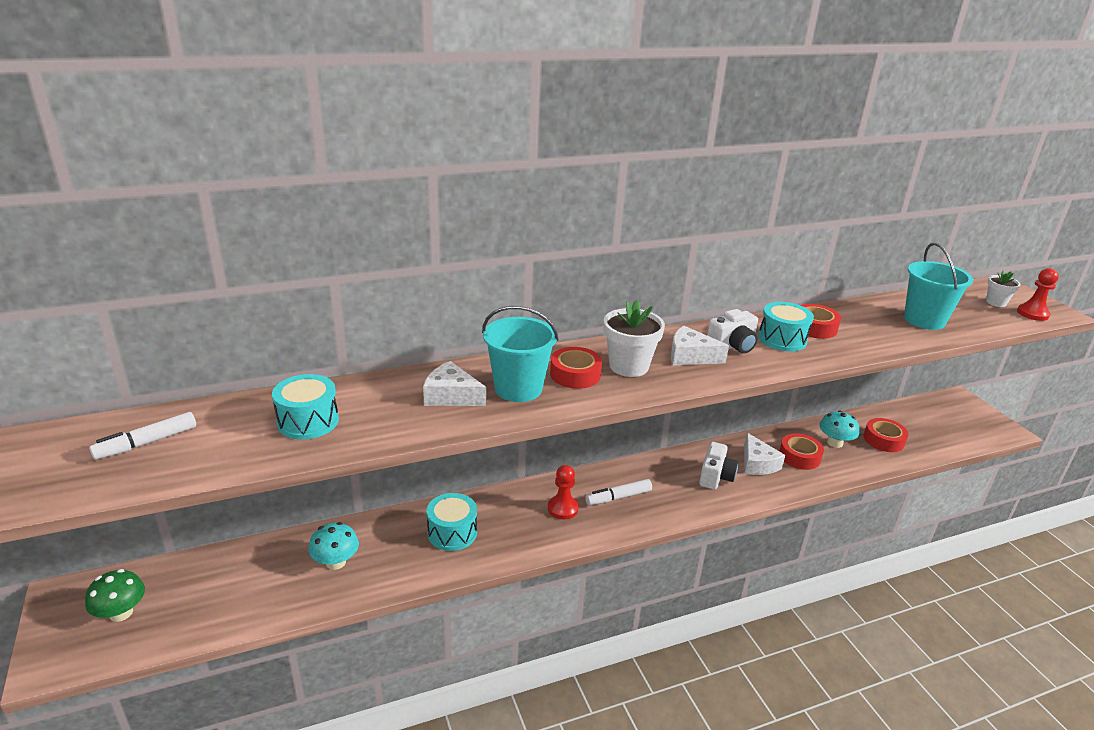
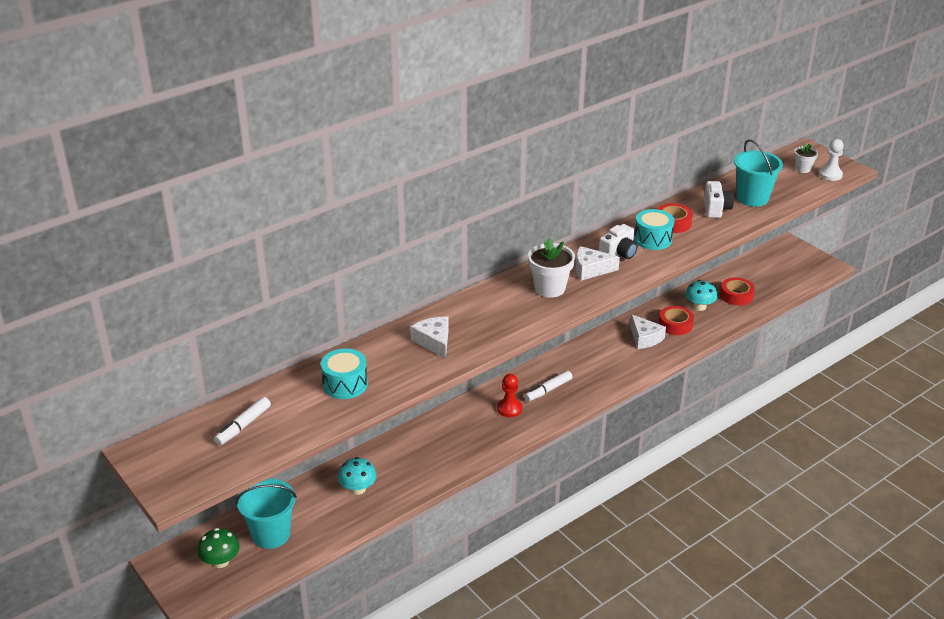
camera: 15 degrees left, 5 degrees up
white cheese [423,361,486,406] -> white cheese turned 60 degrees clockwise [410,317,449,359]
turquoise drum [427,493,477,551] -> none
turquoise bucket [482,306,559,402] -> turquoise bucket moved to [236,479,297,549]
red tape [550,347,602,389] -> none
white camera [699,442,738,490] -> white camera moved to [704,181,734,218]
red pawn [1017,268,1059,321] -> white pawn [819,139,844,181]

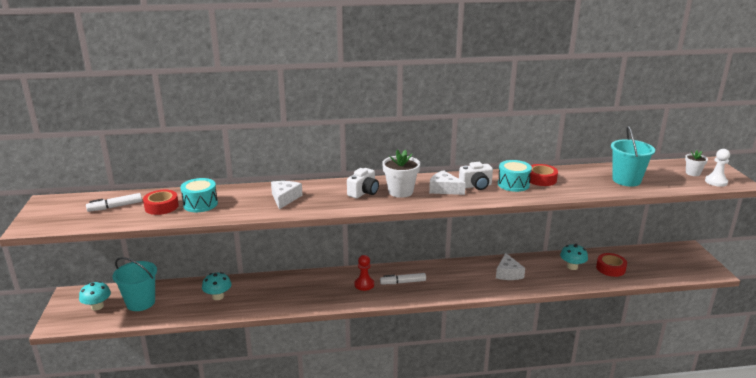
camera: 30 degrees right, 10 degrees down
green mushroom [198,528,240,568] -> turquoise mushroom [79,281,111,310]
red tape [659,306,694,335] -> red tape moved to [143,190,179,215]
white camera [704,181,734,218] -> white camera moved to [347,168,379,199]

